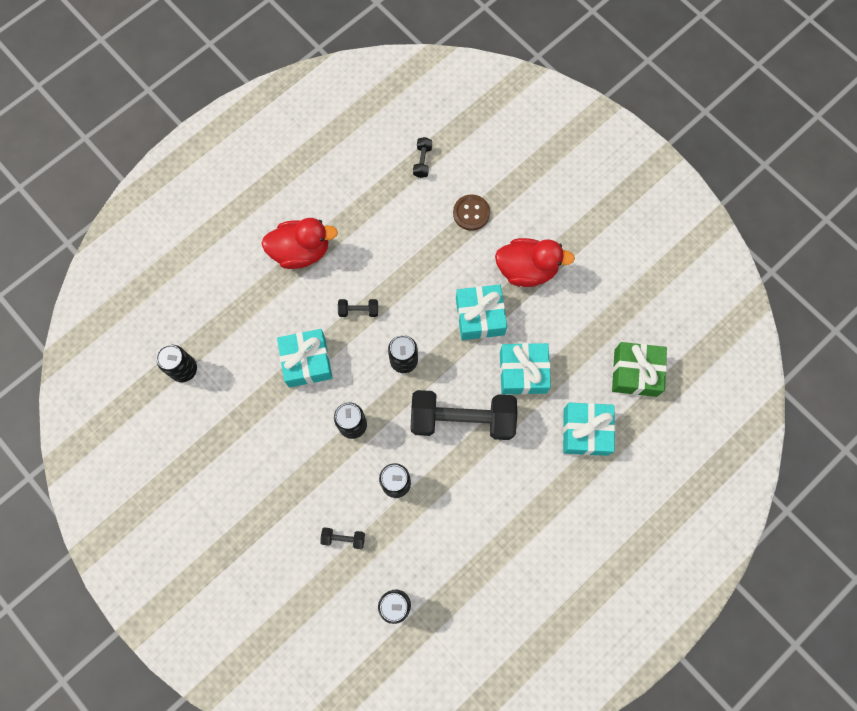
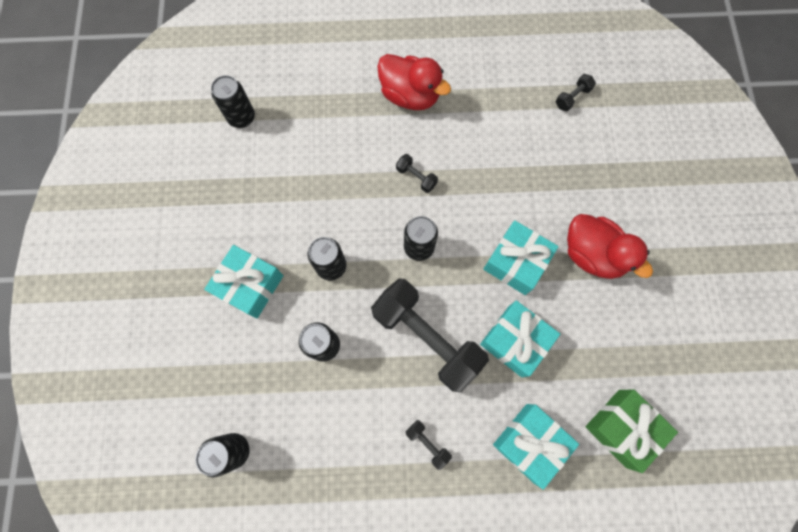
camera: 40 degrees right, 0 degrees up
turquoise gift [277,329,333,388] -> turquoise gift moved to [204,245,284,319]
black dumbbell [320,527,365,549] -> black dumbbell moved to [406,420,452,470]
brown button [453,194,490,231] -> none

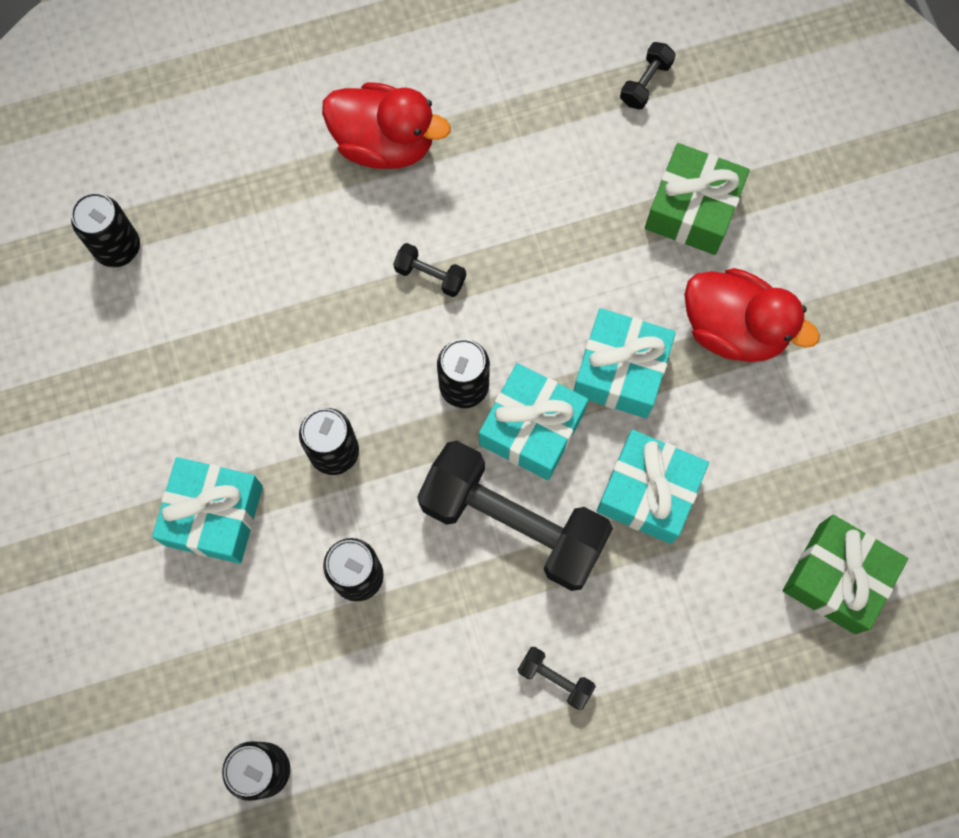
camera: 15 degrees left, 0 degrees up
turquoise gift [493,404,579,490] -> turquoise gift moved to [479,363,588,480]
none -> green gift [645,143,750,255]

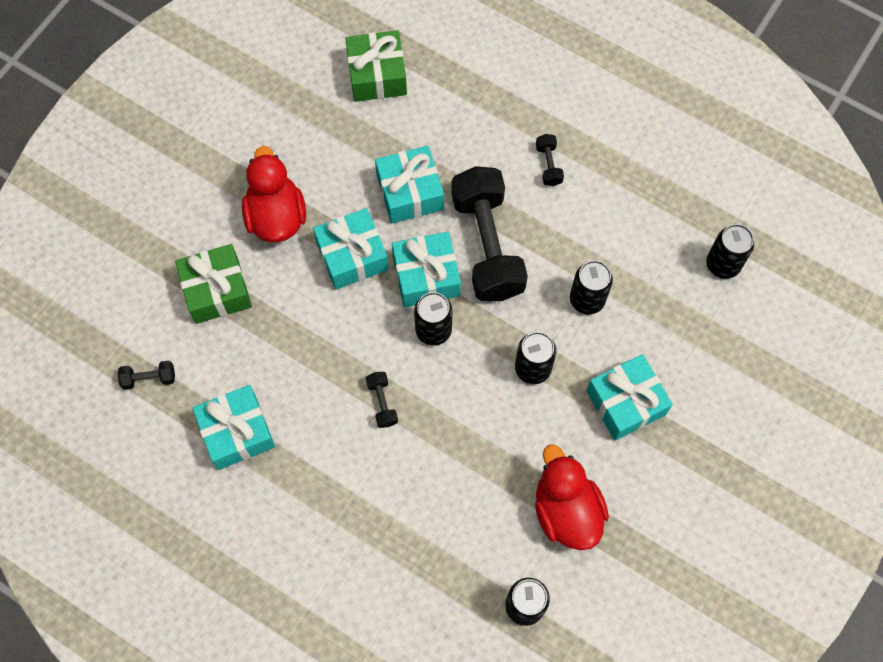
camera: 130 degrees left, 5 degrees down
red duck [322,82,450,169] -> red duck moved to [535,444,609,550]
none -> turquoise gift [192,385,275,470]

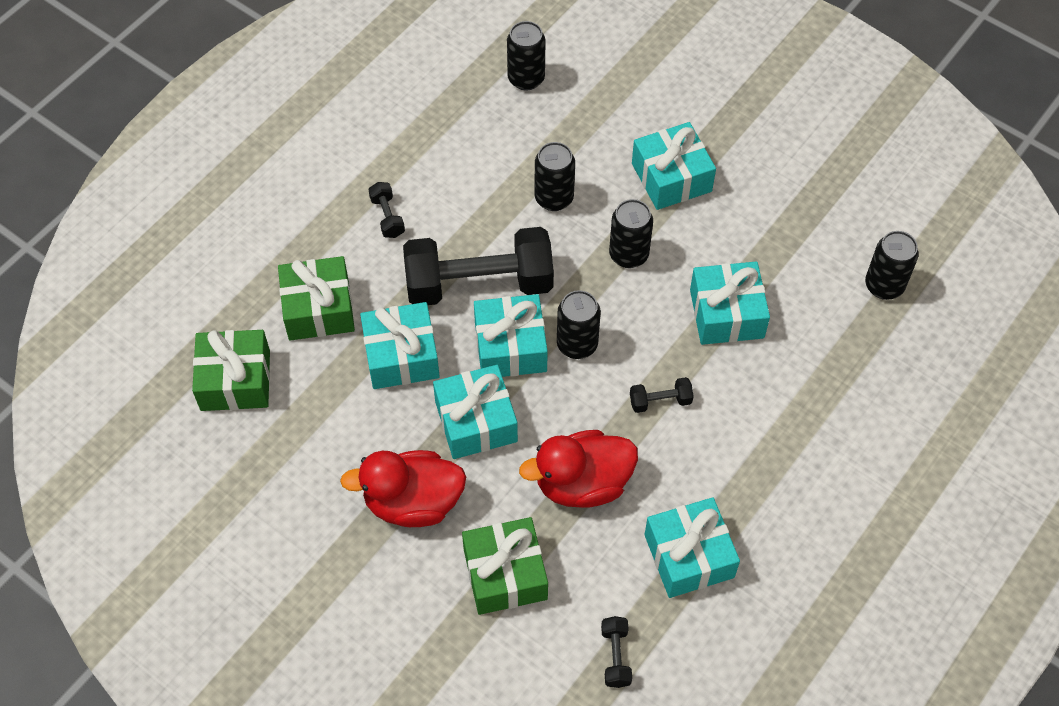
camera: 85 degrees left, 10 degrees down
red duck [535,444,609,550] -> red duck moved to [519,430,638,508]
black dumbbell [536,134,564,186] -> black dumbbell turned 75 degrees clockwise [368,182,405,238]
none -> green gift [278,256,355,341]
none -> turquoise gift [690,261,770,345]

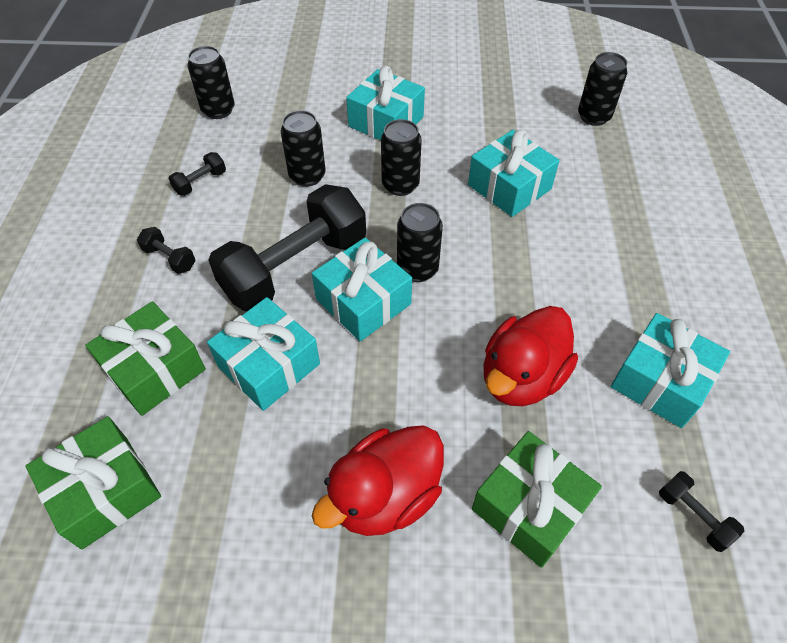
camera: 35 degrees left, 5 degrees down
turquoise gift [433,365,518,459] -> none
black dumbbell [630,377,694,413] -> black dumbbell moved to [168,152,226,196]

